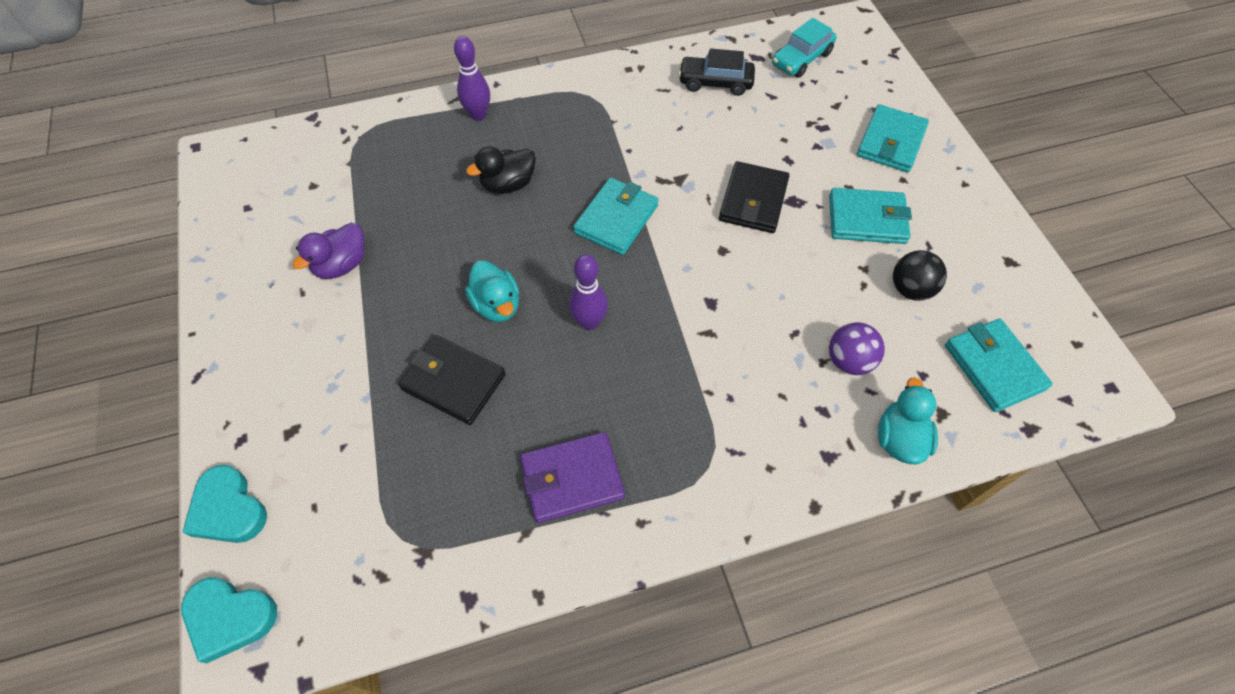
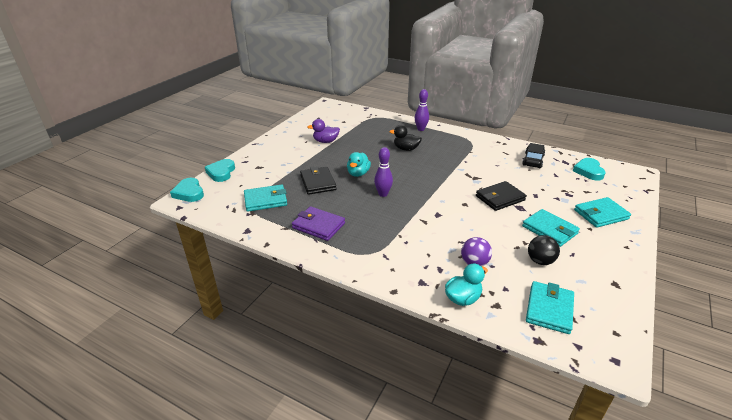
camera: 45 degrees right, 25 degrees down
turquoise wallet [573,178,659,255] -> turquoise wallet moved to [244,185,287,212]
black car [678,48,755,96] -> black car turned 60 degrees clockwise [522,143,545,168]
turquoise car [772,18,836,78] -> turquoise heart [573,158,606,181]

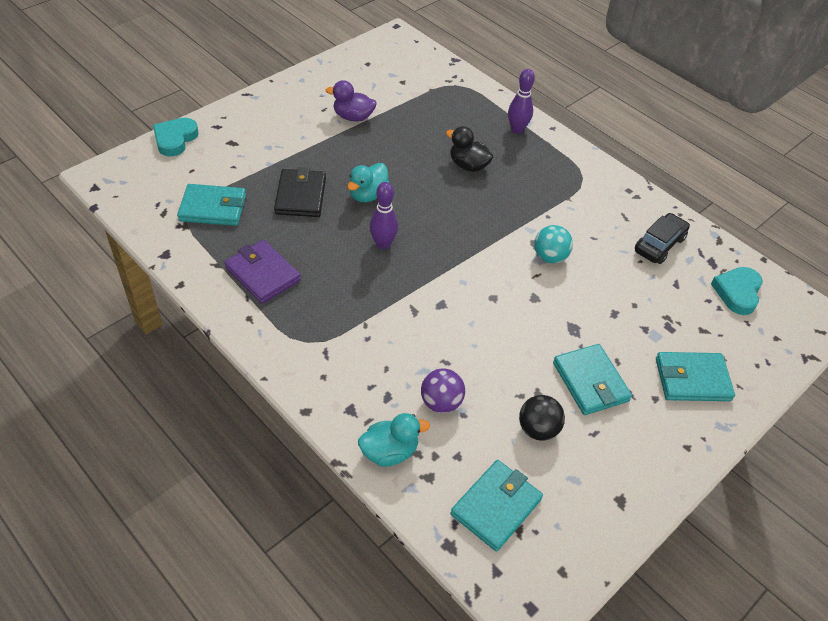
camera: 15 degrees right, 15 degrees up
turquoise heart [170,178,204,202] -> none
black wallet [476,181,527,211] -> none
none -> turquoise ball [534,225,573,263]

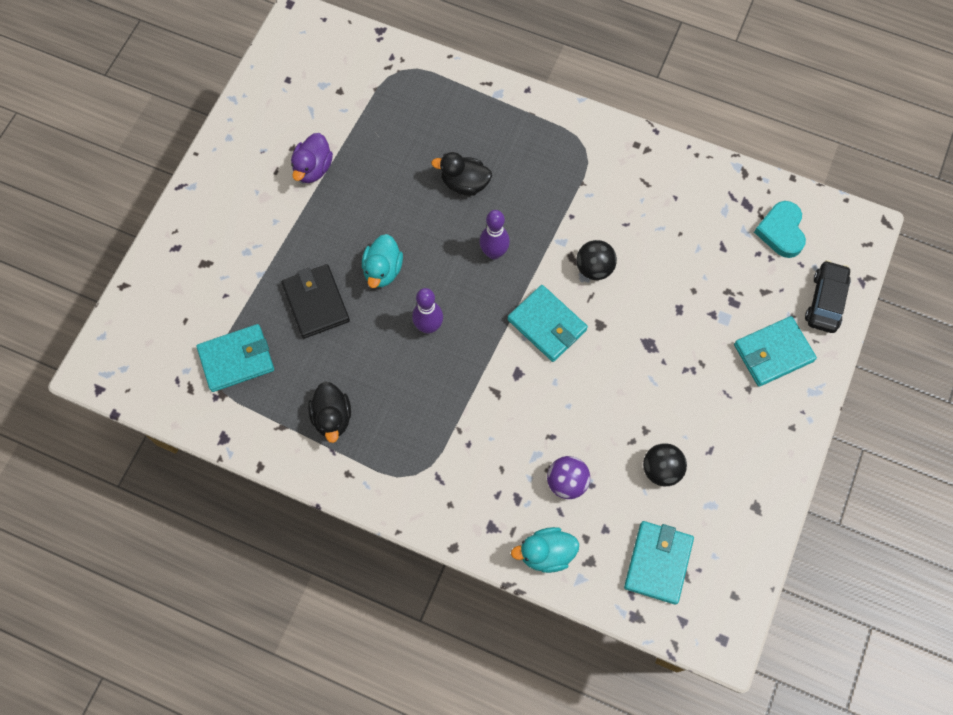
camera: 20 degrees left, 20 degrees up
turquoise heart [153,118,199,157] -> none
purple wallet [224,240,301,304] -> black duck [308,382,351,443]
purple duck [326,80,377,122] -> purple duck turned 60 degrees counterclockwise [291,133,333,183]
turquoise duck [358,413,430,467] -> turquoise duck turned 150 degrees counterclockwise [511,527,579,573]
purple bowling pin [508,69,535,134] -> purple bowling pin moved to [480,210,510,259]
turquoise ball [534,225,573,263] -> black ball [576,240,617,280]
turquoise wallet [553,344,632,415] -> turquoise wallet moved to [507,285,588,362]
black car [635,213,690,264] -> black car moved to [805,260,851,333]

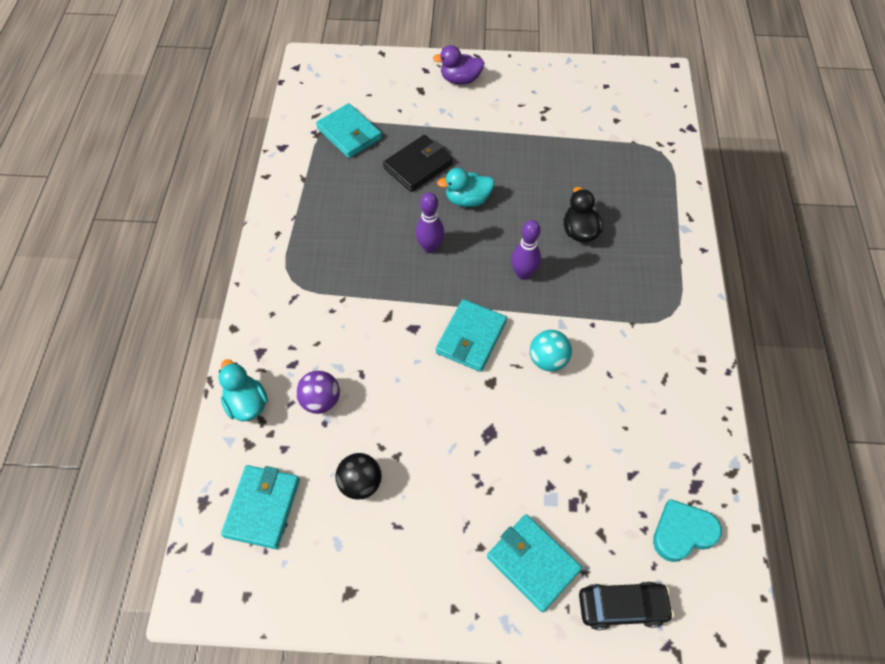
camera: 70 degrees right, 10 degrees down
purple duck [291,133,333,183] -> purple duck moved to [433,45,484,85]
black duck [308,382,351,443] -> none
black ball [576,240,617,280] -> turquoise ball [530,330,572,372]
turquoise wallet [624,521,694,605] -> turquoise wallet turned 75 degrees counterclockwise [221,465,300,549]

